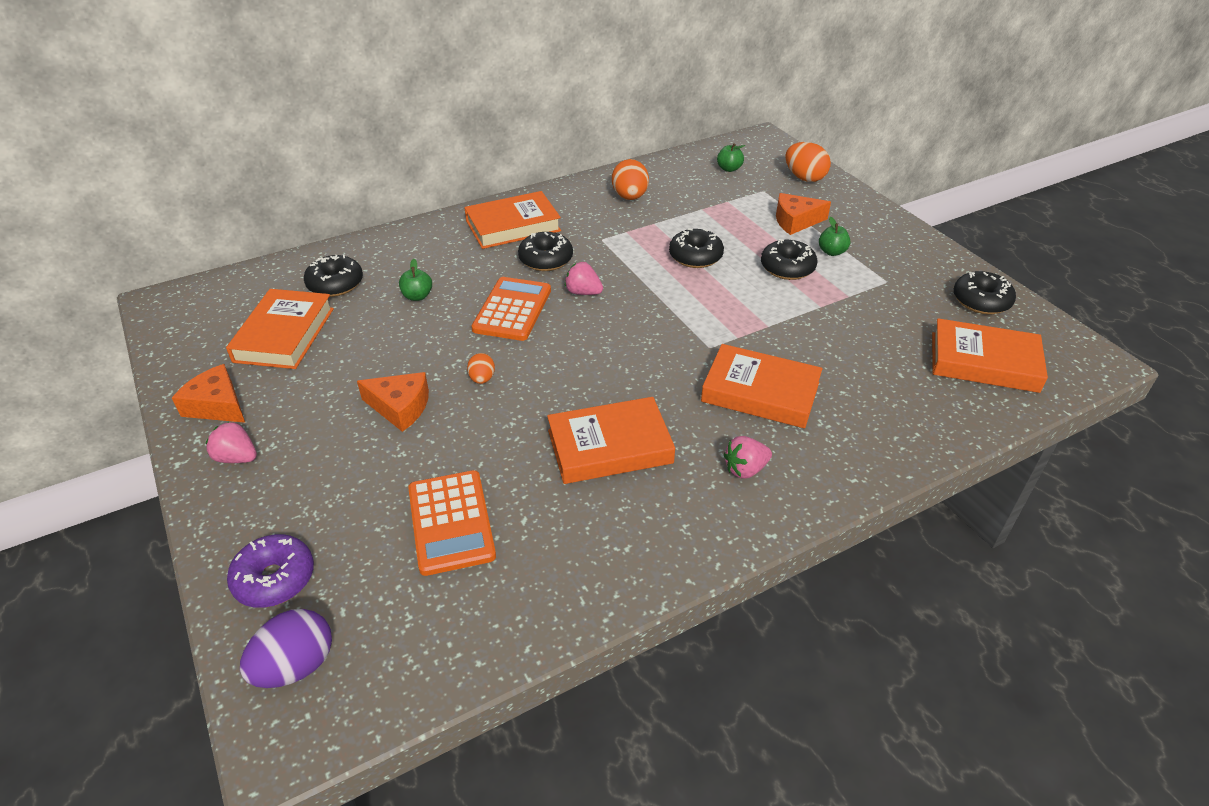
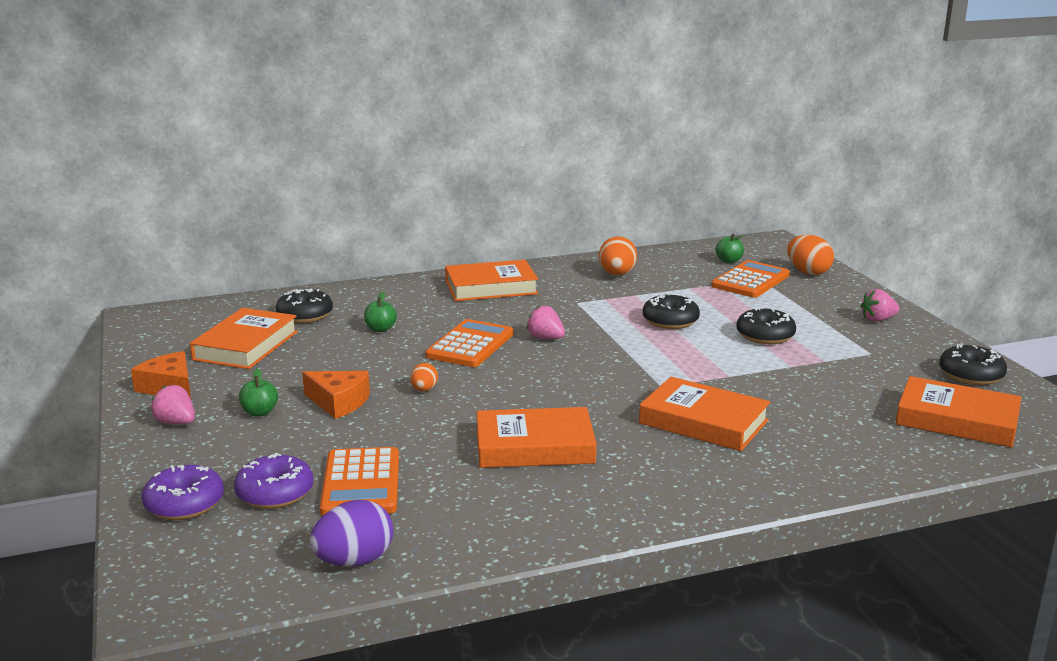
camera: 10 degrees right, 20 degrees down
purple egg [240,609,332,688] -> purple egg moved to [310,500,393,567]
black donut [518,232,573,271] -> none
pink strawberry [724,436,772,479] -> pink strawberry moved to [860,289,899,322]
orange cheese [776,193,831,235] -> none
green apple [819,217,850,256] -> green apple moved to [239,369,278,416]
none -> purple donut [234,453,313,509]
none -> orange calculator [711,260,790,298]

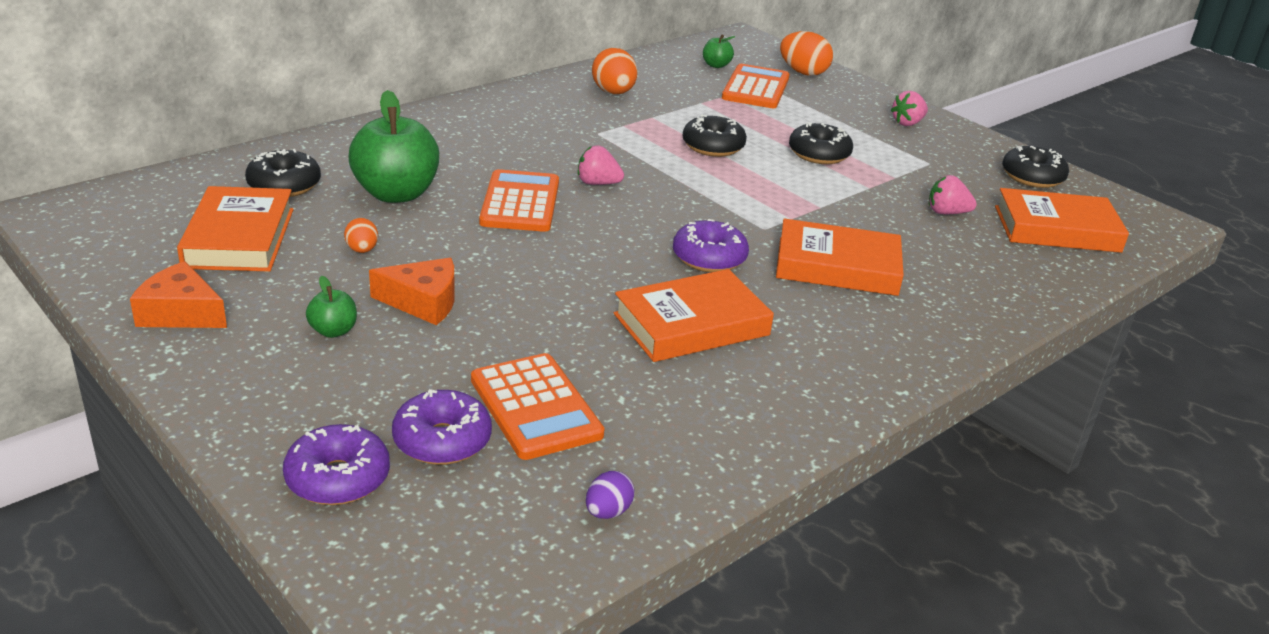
camera: 25 degrees left, 10 degrees up
pink strawberry [151,385,195,424] -> pink strawberry moved to [929,175,977,214]
purple egg [310,500,393,567] -> purple egg [586,471,635,519], size x0.56
green apple [364,292,397,332] -> green apple [348,90,439,203], size x2.17
orange egg [410,363,438,391] -> orange egg moved to [344,218,378,253]
orange book [445,260,538,301] -> none
none -> purple donut [673,219,749,272]

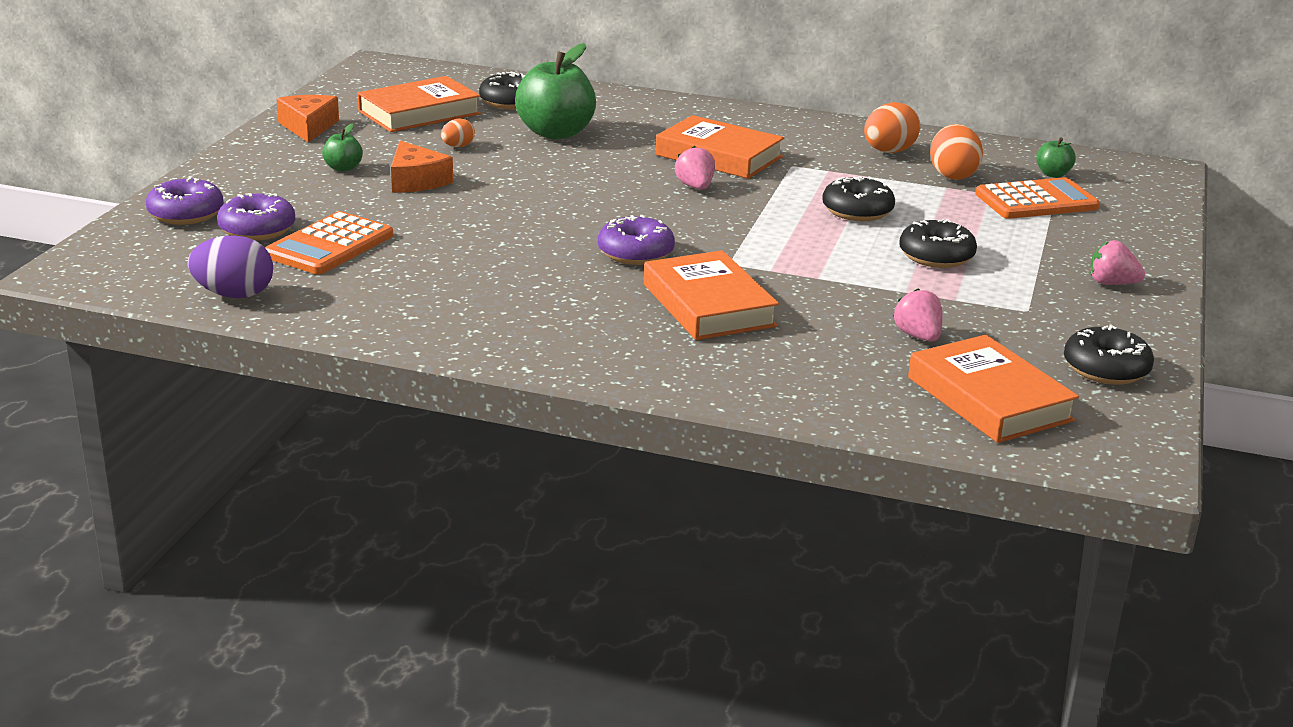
camera: 60 degrees right, 5 degrees down
orange calculator [479,169,559,232] -> none
purple egg [586,471,635,519] -> purple egg [188,235,273,298], size x1.78
orange book [614,269,774,362] -> orange book moved to [656,115,784,179]
orange egg [780,31,833,76] -> orange egg moved to [930,124,983,180]

